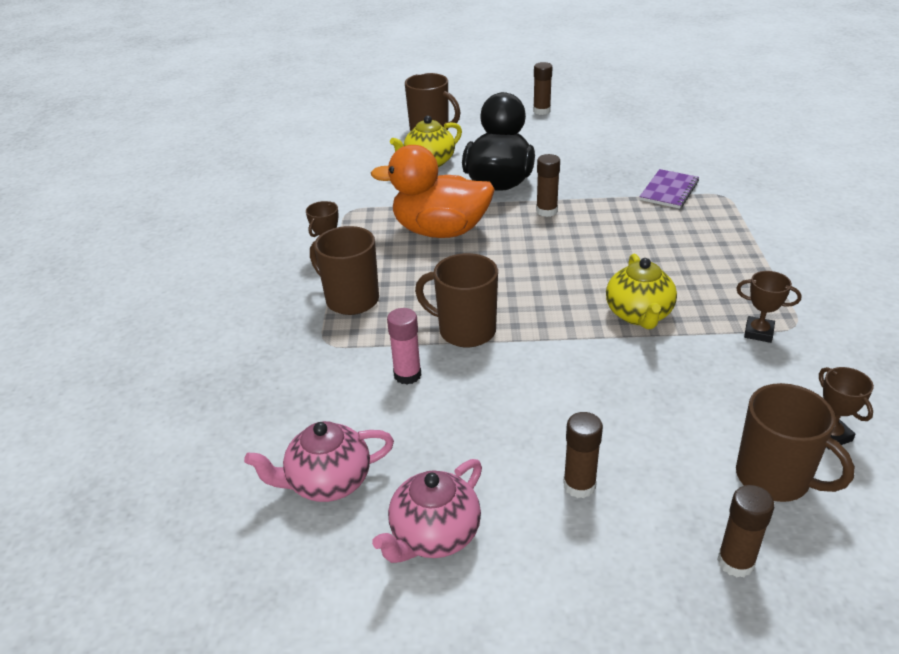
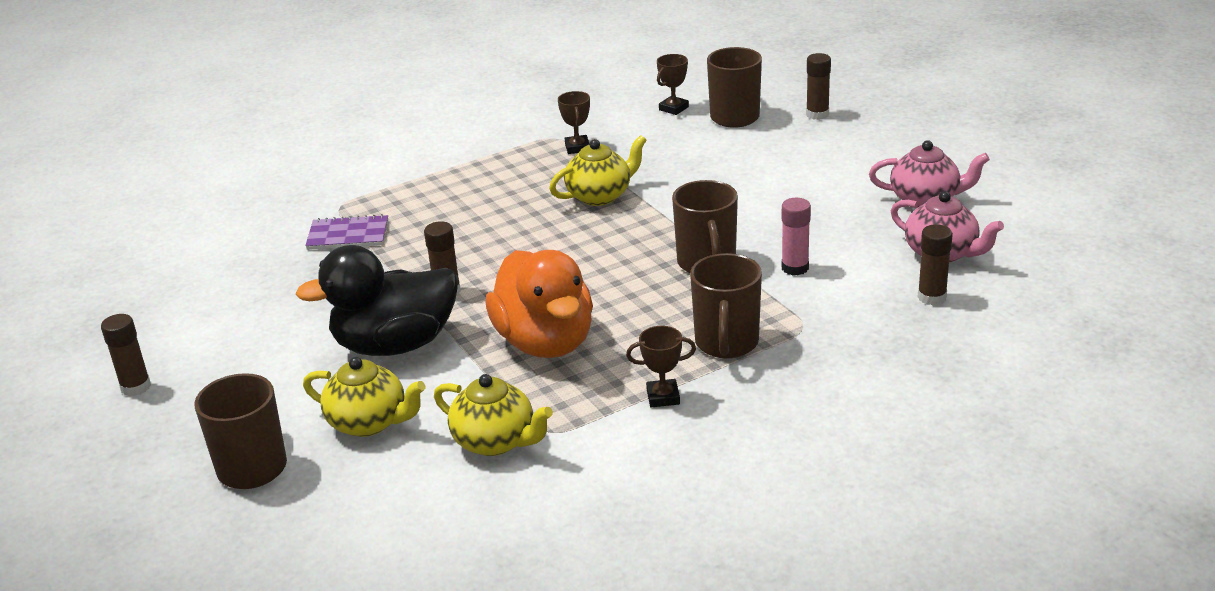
camera: 120 degrees left, 5 degrees down
brown glue stick [563,412,603,498] -> brown glue stick moved to [918,224,953,305]
none -> yellow teapot [434,374,553,456]

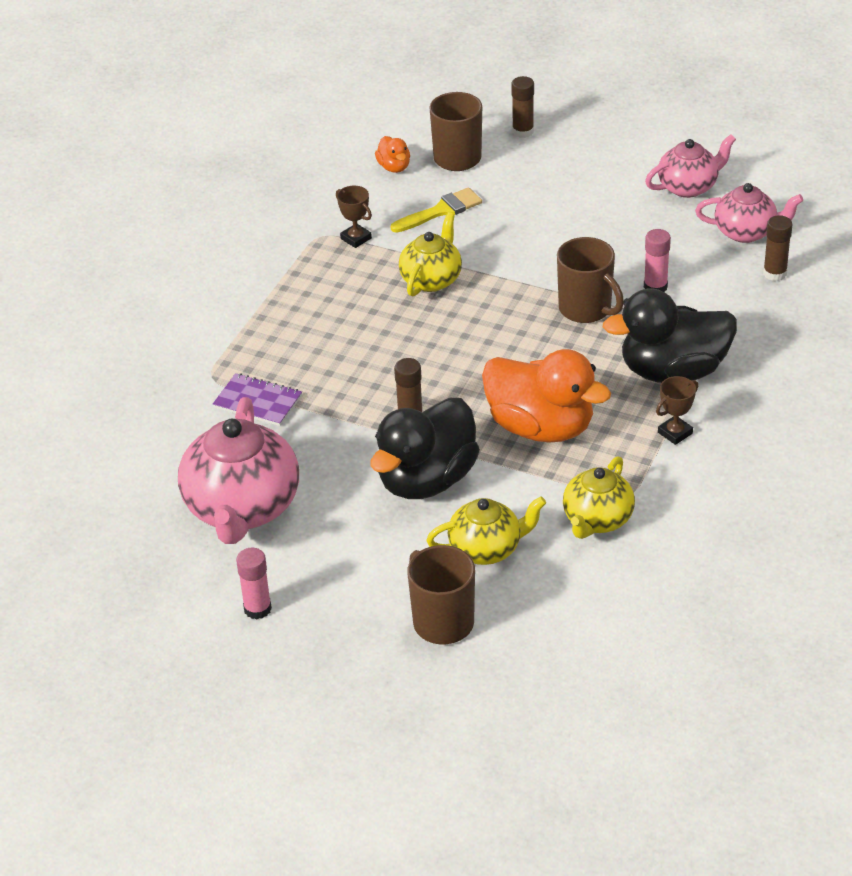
camera: 35 degrees left, 10 degrees up
brown glue stick [101,314,151,396] -> pink glue stick [236,548,272,619]
purple notebook [305,214,388,250] -> purple notebook turned 60 degrees clockwise [213,373,302,426]
yellow teapot [434,374,553,456] -> yellow teapot turned 120 degrees clockwise [563,456,635,539]
brown trophy [657,54,689,115] -> orange duck [375,136,410,173]
brown mug [690,253,762,358] -> black duck [603,288,737,383]
none -> pink teapot [178,397,299,544]
none -> yellow brush [391,187,482,233]

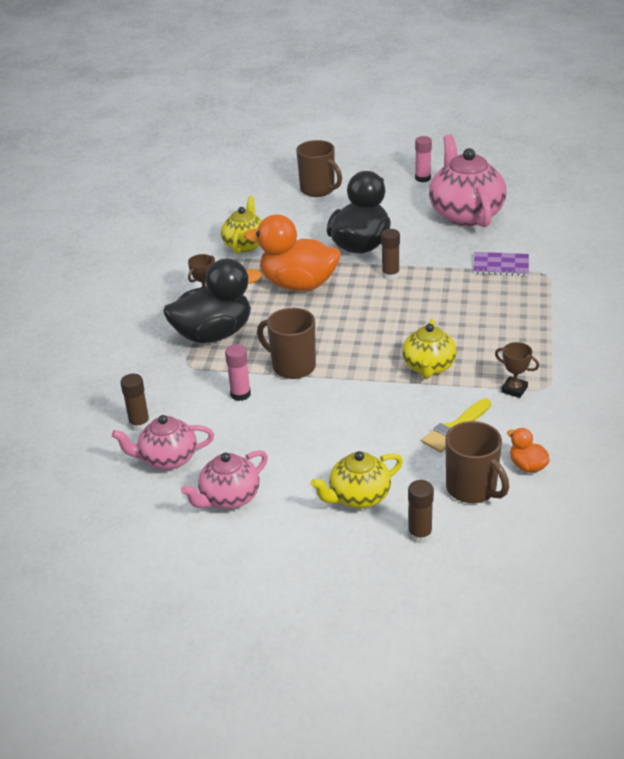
camera: 165 degrees right, 5 degrees down
yellow teapot [426,496,546,565] -> yellow teapot moved to [311,451,403,508]

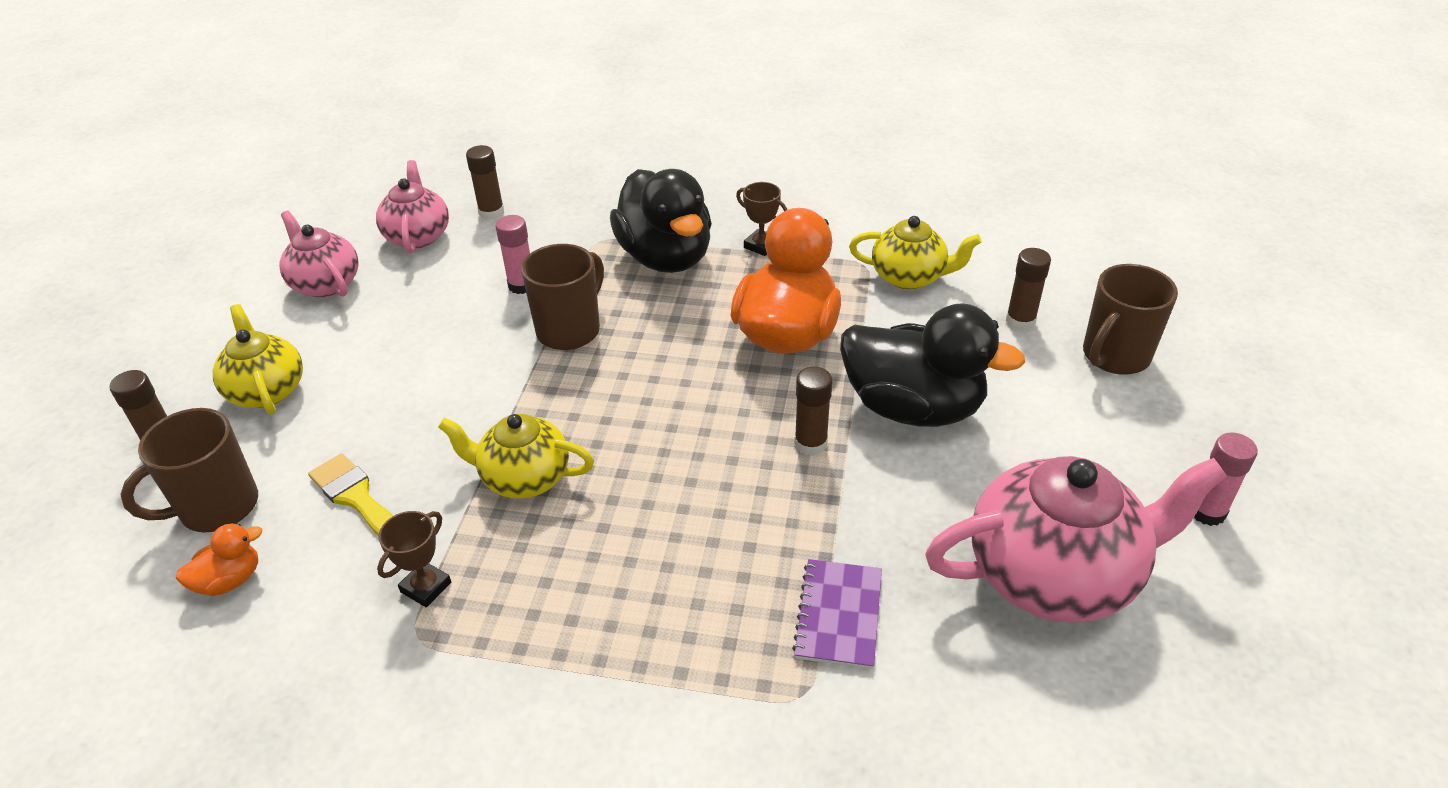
camera: 90 degrees right, 5 degrees up
none -> brown glue stick [1006,248,1051,330]

